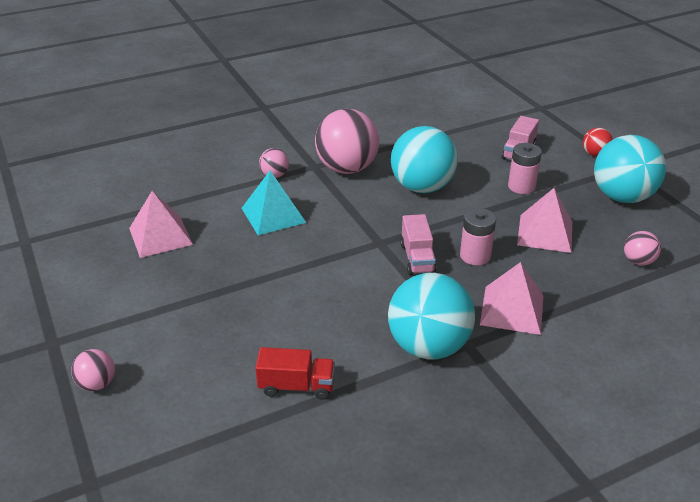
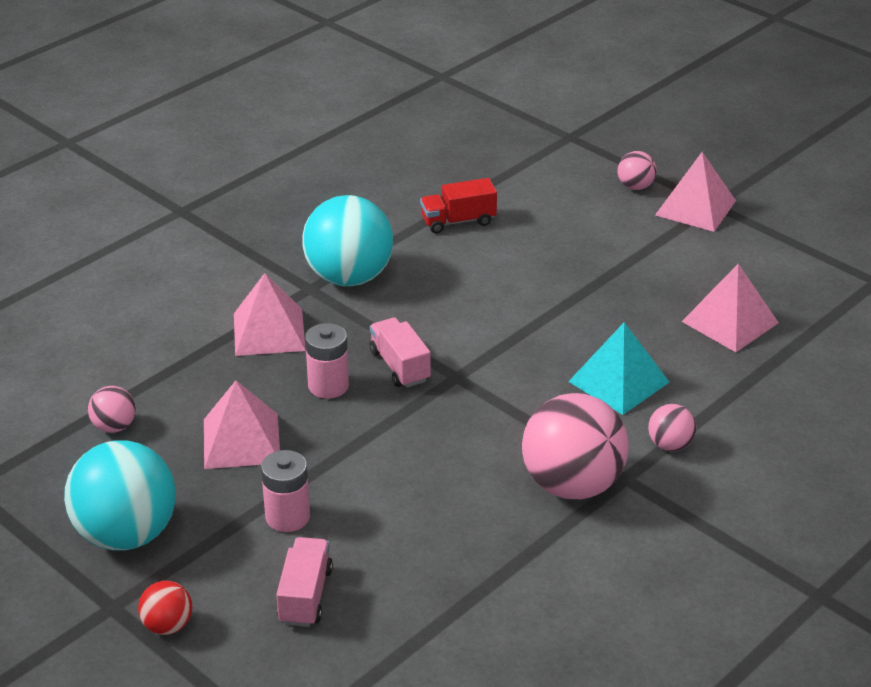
camera: 160 degrees right, 0 degrees up
turquoise ball [391,126,458,193] -> none
none -> pink pyramid [655,152,736,232]

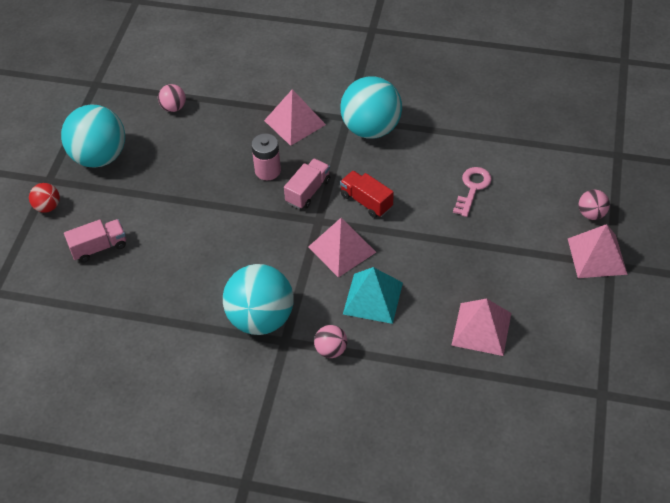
camera: 60 degrees right, 15 degrees up
pink pyramid [204,381,280,469] -> pink pyramid moved to [308,218,376,278]
pink battery [261,450,310,532] -> none
red truck [420,178,497,233] -> red truck moved to [340,171,394,218]
pink ball [522,393,629,499] -> turquoise ball [223,264,294,335]
none -> pink key [453,167,492,217]

